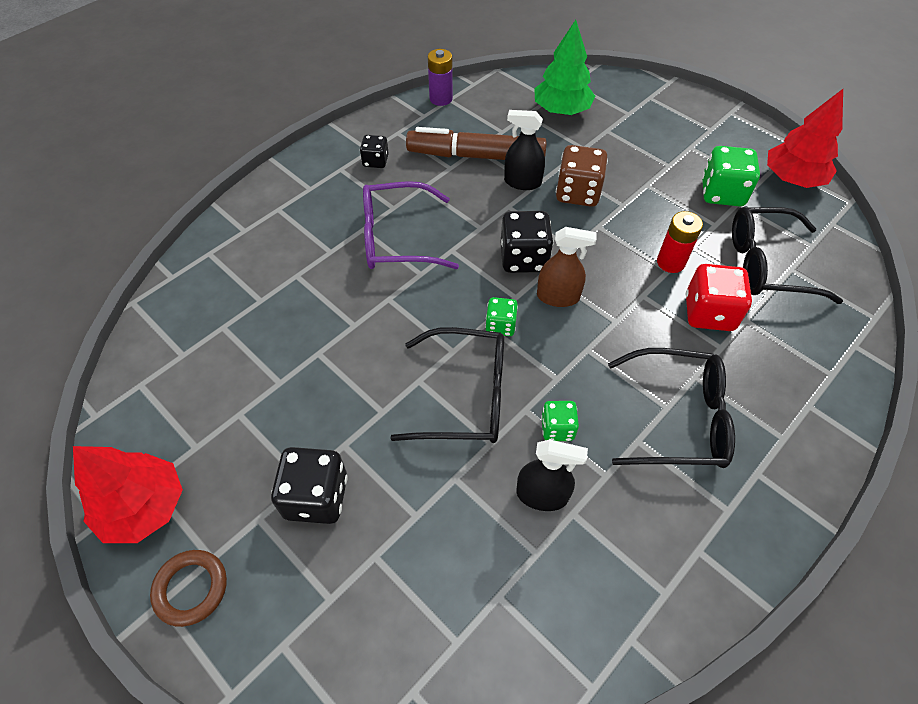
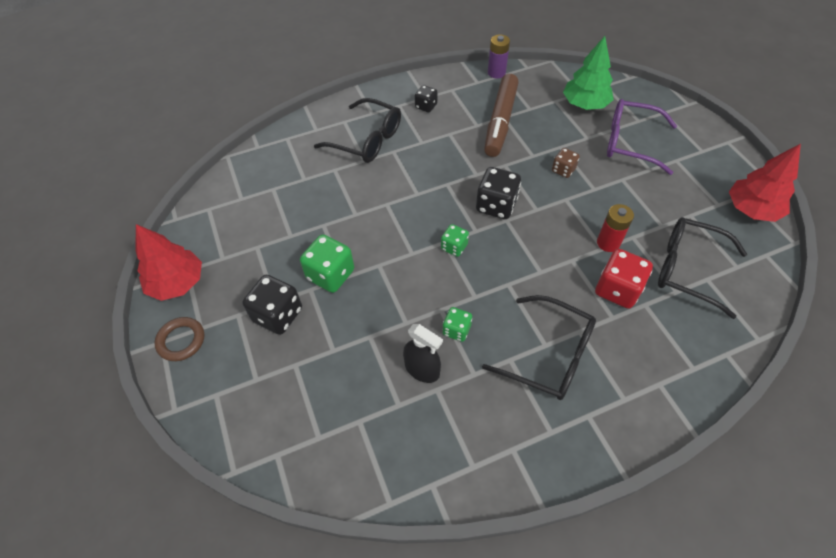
camera: 25 degrees right, 0 degrees up
purple glasses [363,181,459,269] -> purple glasses moved to [607,99,677,175]
black glasses [390,327,504,443] -> black glasses moved to [314,98,401,163]
brown marker [406,127,547,160] -> brown marker turned 105 degrees counterclockwise [484,74,519,157]
black spray bottle [504,110,545,190] -> none
brown spray bottle [537,227,597,307] -> none
brown dice [556,145,608,207] -> brown dice [552,148,580,178], size x0.58
green dice [702,146,760,206] -> green dice moved to [300,234,354,293]

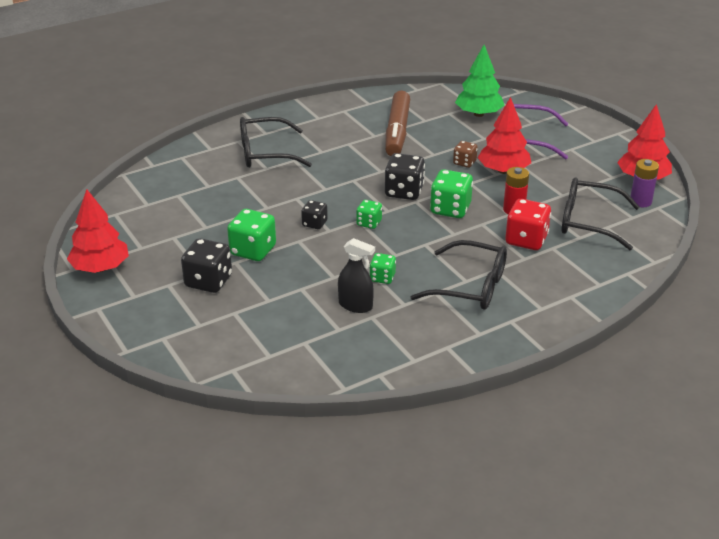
camera: 10 degrees left, 20 degrees down
brown ring [155,317,204,361] -> none
black glasses [314,98,401,163] -> black glasses turned 150 degrees clockwise [240,117,312,168]
black dice [415,85,438,112] -> black dice moved to [301,200,328,229]
purple battery [488,34,510,78] -> purple battery moved to [631,159,659,207]
none -> green dice [430,169,473,218]
none -> red tree [478,97,531,174]

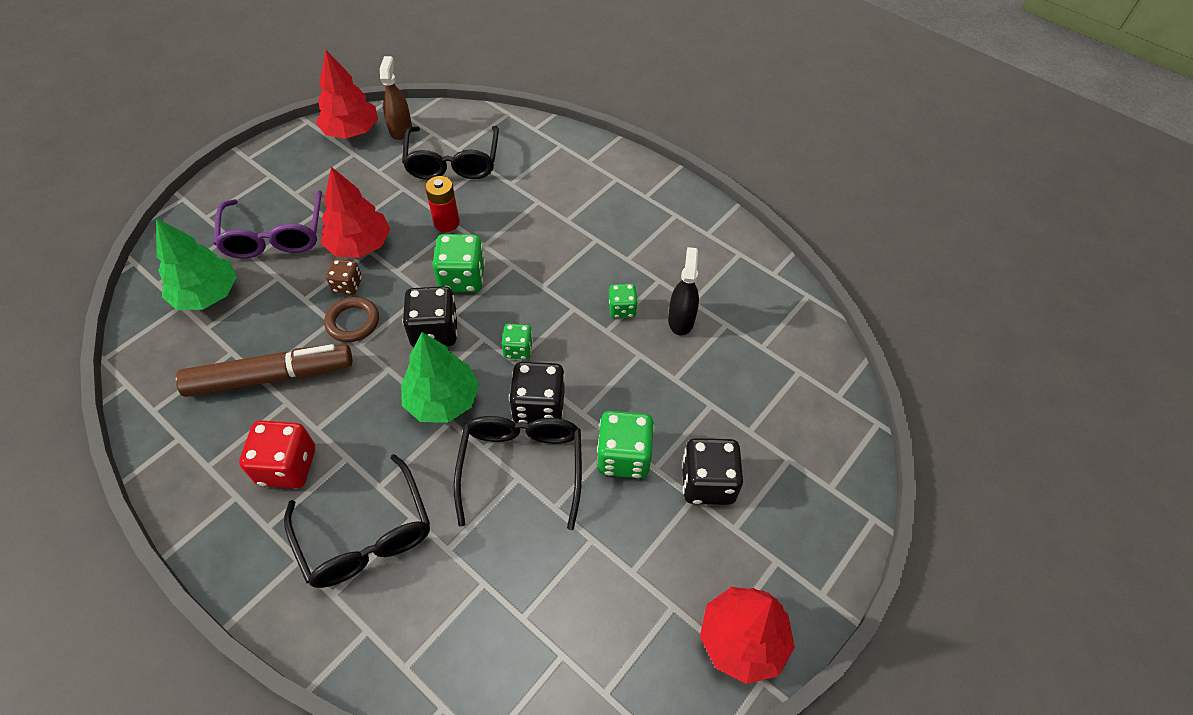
camera: 110 degrees left, 20 degrees up
black dice [301,200,328,229] -> black dice [509,362,565,423], size x1.72
black glasses [411,240,507,310] -> black glasses moved to [454,416,582,530]
red dice [505,199,551,250] -> red dice moved to [239,420,315,488]
purple battery [631,159,659,207] -> brown spray bottle [380,56,412,140]
none -> brown ring [324,297,379,342]
none -> green tree [401,332,479,423]

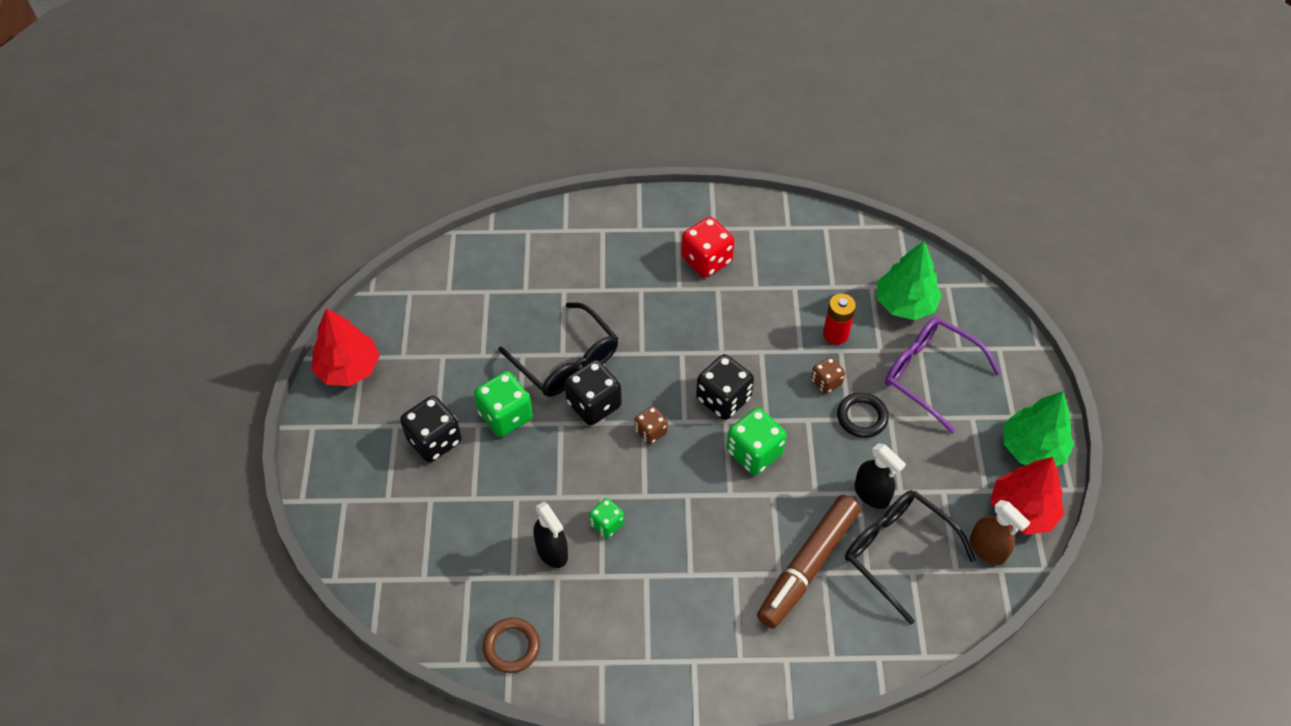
camera: 140 degrees right, 0 degrees up
brown marker [176,344,352,397] -> brown marker moved to [757,495,860,628]
black glasses [284,454,430,588] -> none
red tree [321,167,390,258] -> black ring [837,392,889,438]
brown ring [324,297,379,342] -> brown ring moved to [483,618,540,673]
green tree [401,332,479,423] -> green tree moved to [1004,391,1074,466]
red battery [425,176,460,232] -> red battery moved to [823,294,856,345]
green dice [501,324,533,360] -> brown dice [635,406,668,444]
none -> black spray bottle [855,443,906,509]

